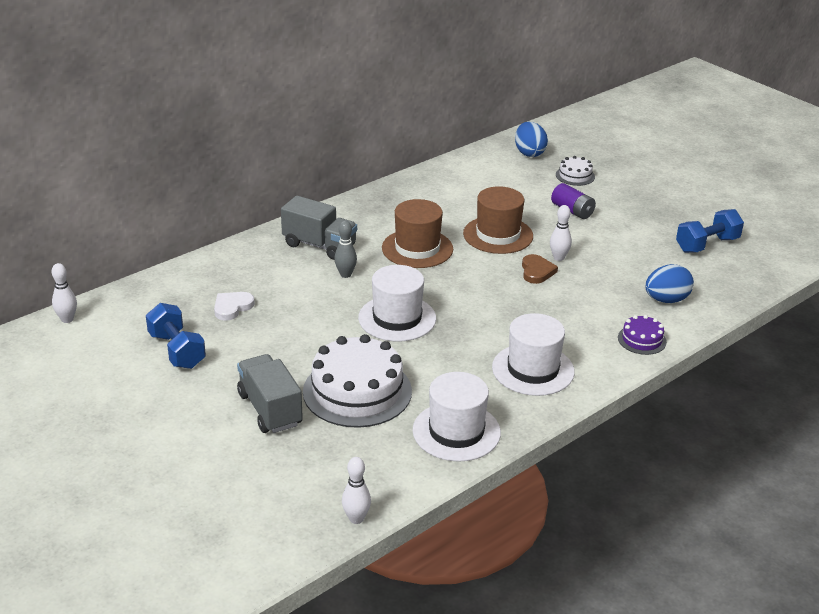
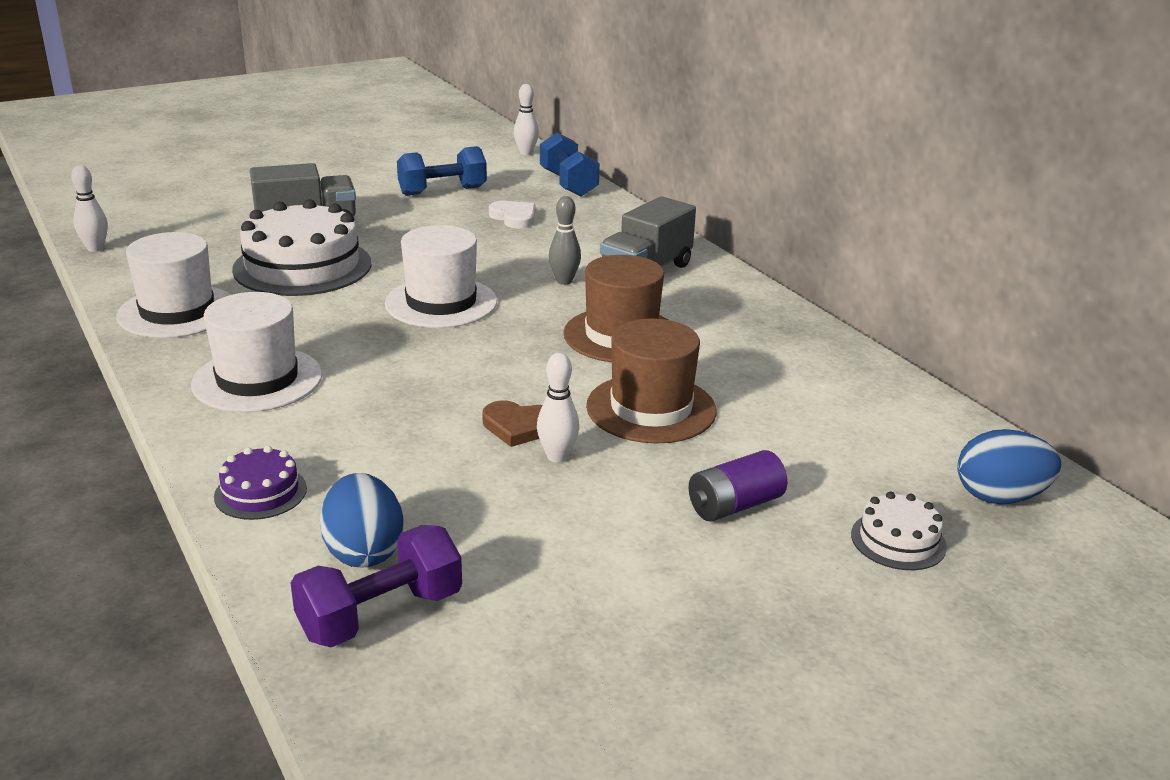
camera: 100 degrees right, 5 degrees down
blue dumbbell [676,209,744,253] -> blue dumbbell moved to [540,132,600,197]
none -> purple dumbbell [291,525,462,647]

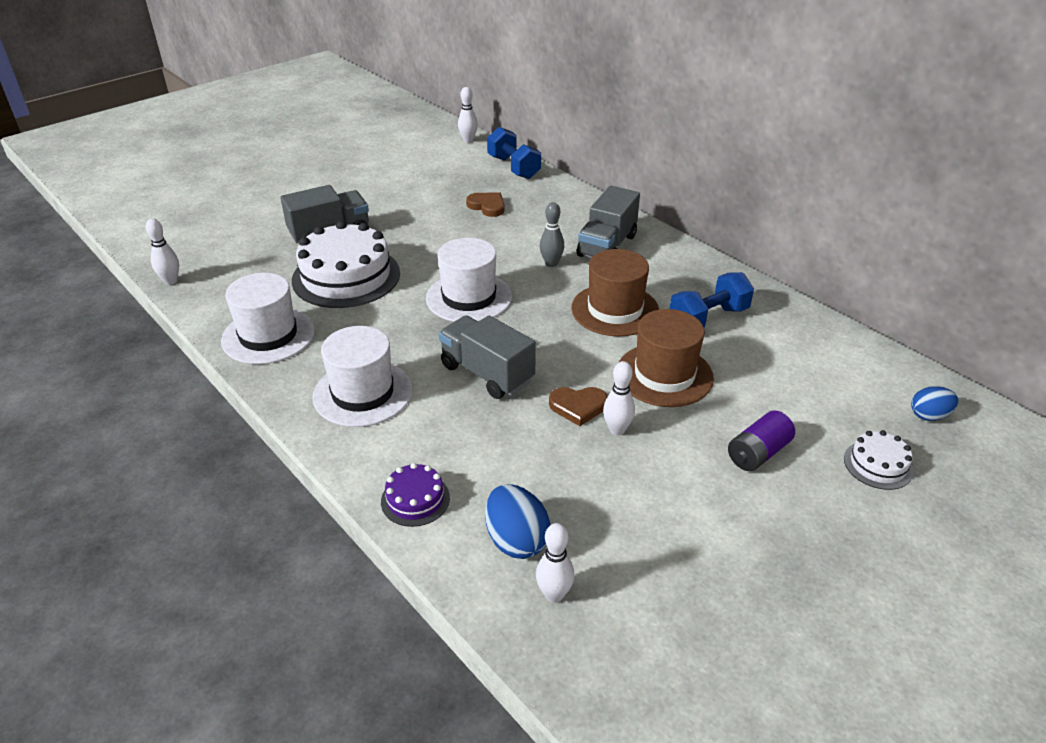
camera: 10 degrees left, 10 degrees up
purple dumbbell [291,525,462,647] -> white bowling pin [536,523,574,603]
blue dumbbell [397,146,487,196] -> blue dumbbell moved to [670,272,754,327]
white heart [489,201,536,228] -> brown heart [466,192,504,217]
blue egg [957,429,1061,504] -> blue egg [911,386,958,421], size x0.65
none -> grey truck [439,315,536,399]

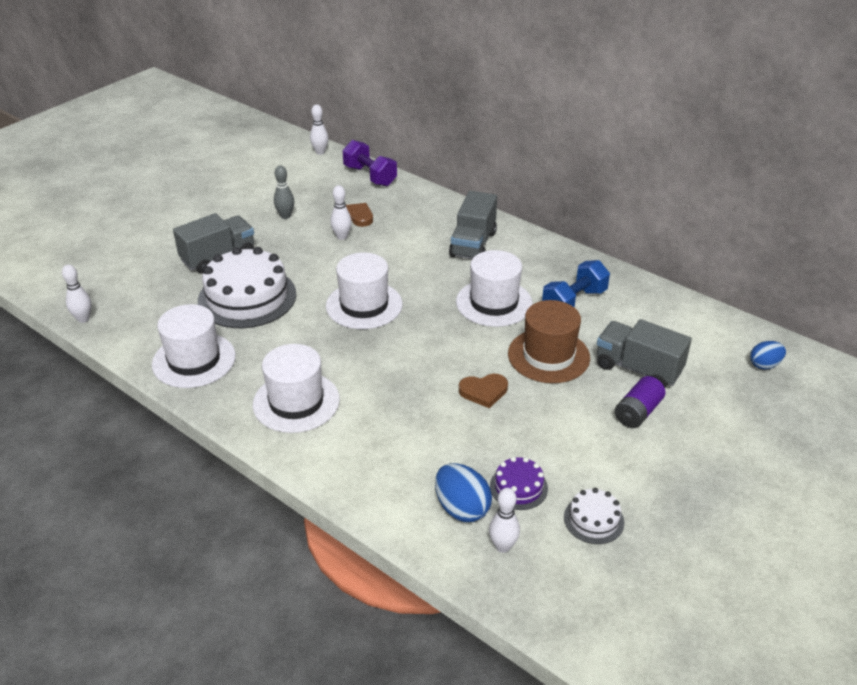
camera: 10 degrees left, 0 degrees up
purple cake [381,463,450,527] -> purple cake moved to [490,457,548,510]
grey truck [439,315,536,399] -> grey truck moved to [597,319,692,388]
blue dumbbell [487,127,541,179] -> purple dumbbell [343,140,397,186]
grey bowling pin [540,202,564,267] -> grey bowling pin moved to [274,165,294,219]
brown hat [571,249,659,336] -> white hat [456,250,533,327]
white bowling pin [603,361,635,435] -> white bowling pin moved to [330,185,352,240]
white cake [844,430,913,490] -> white cake moved to [564,488,624,544]

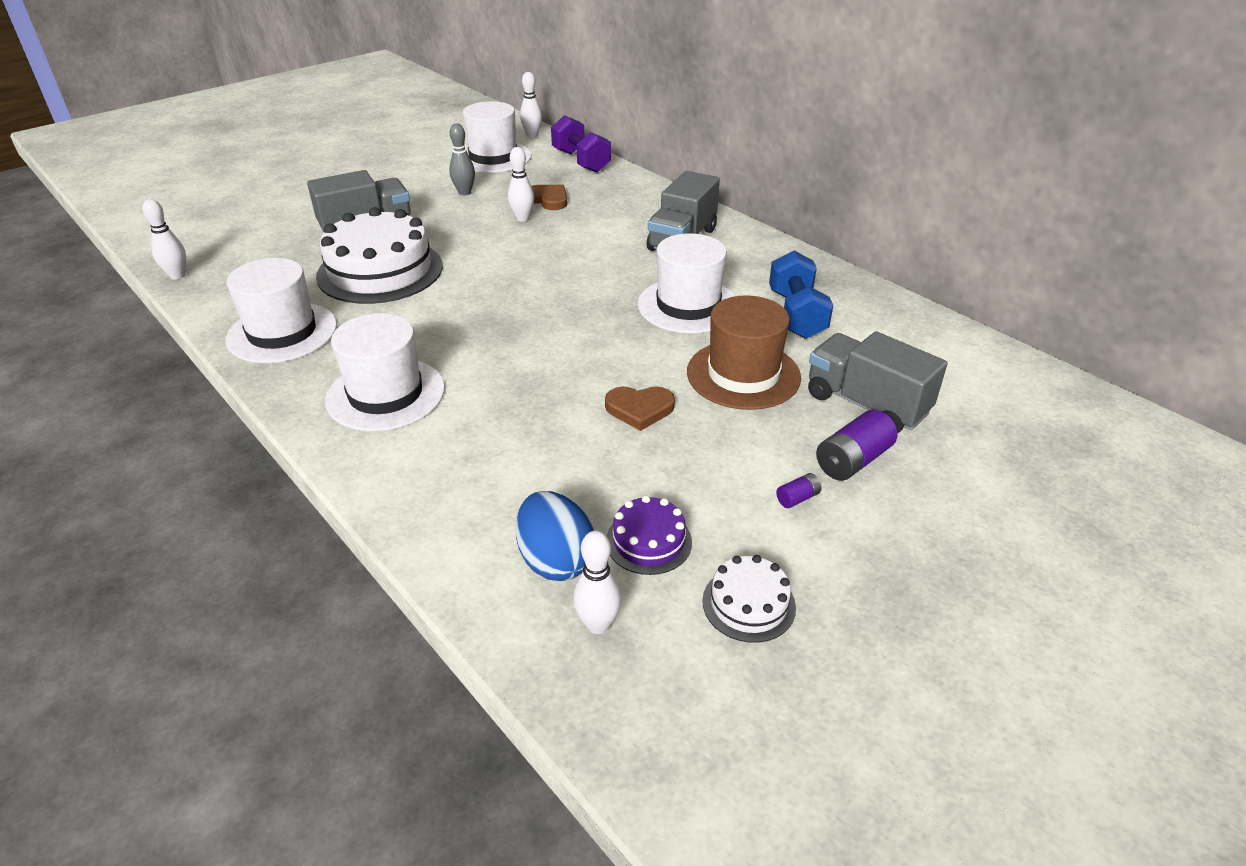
camera: 10 degrees right, 0 degrees up
white hat [326,252,403,329] -> white hat moved to [462,101,532,173]
blue dumbbell [542,260,610,307] -> blue dumbbell turned 60 degrees counterclockwise [769,250,833,339]
blue egg [750,341,786,369] -> none
none -> purple battery [776,473,821,508]

